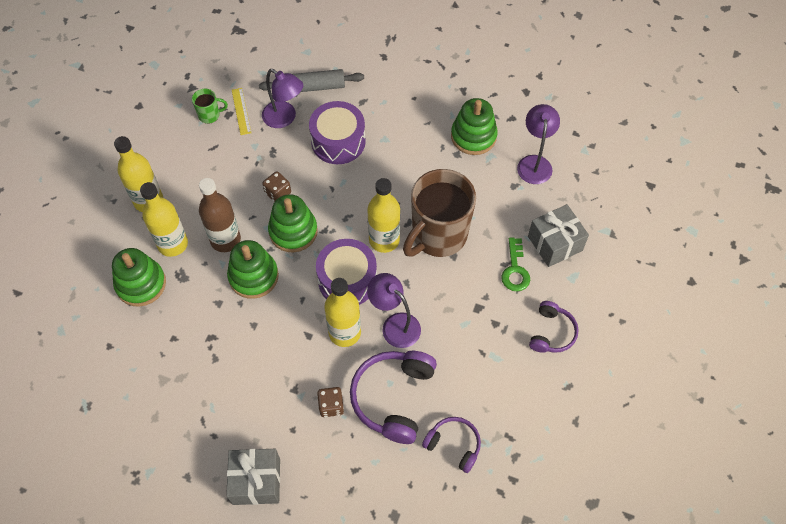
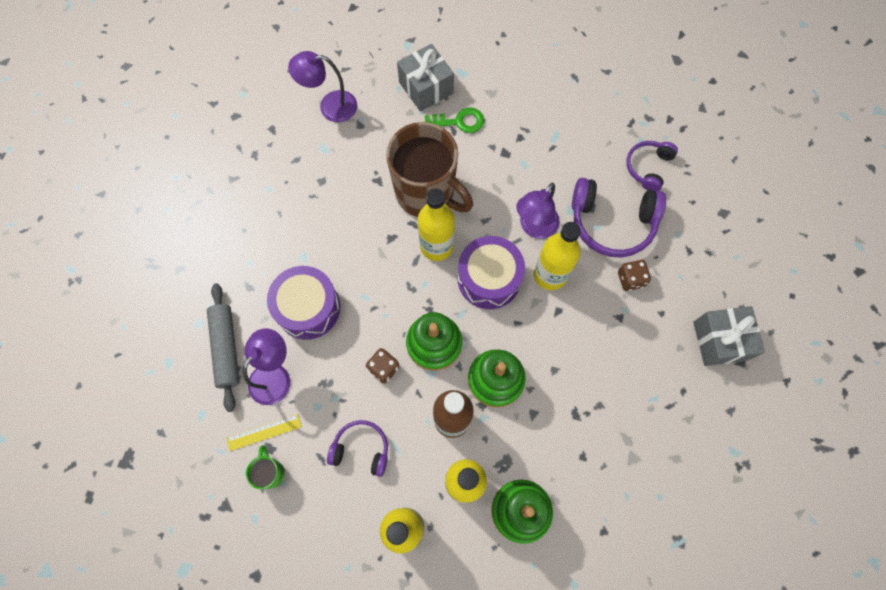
camera: 95 degrees left, 10 degrees up
green stacking toy [451,98,498,155] -> none
purple headphones [529,301,579,353] -> purple headphones moved to [327,420,388,477]

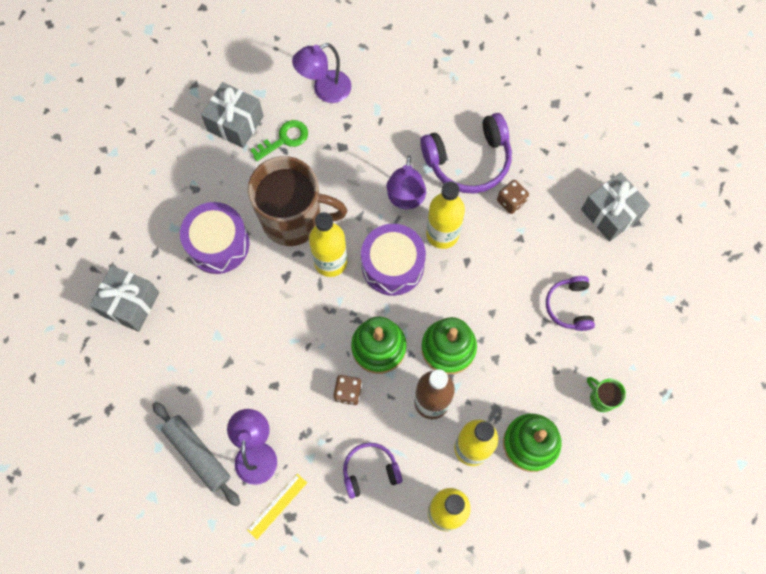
camera: 30 degrees left, 0 degrees up
green mug [246,445,285,489] -> green mug moved to [587,377,626,412]
purple drum [267,266,340,340] -> purple drum moved to [180,202,250,274]
purple lamp [288,51,357,122] -> purple lamp moved to [292,43,351,103]
purple headphones [626,141,678,191] -> purple headphones moved to [546,276,595,331]
none -> grey gift [90,265,159,332]

